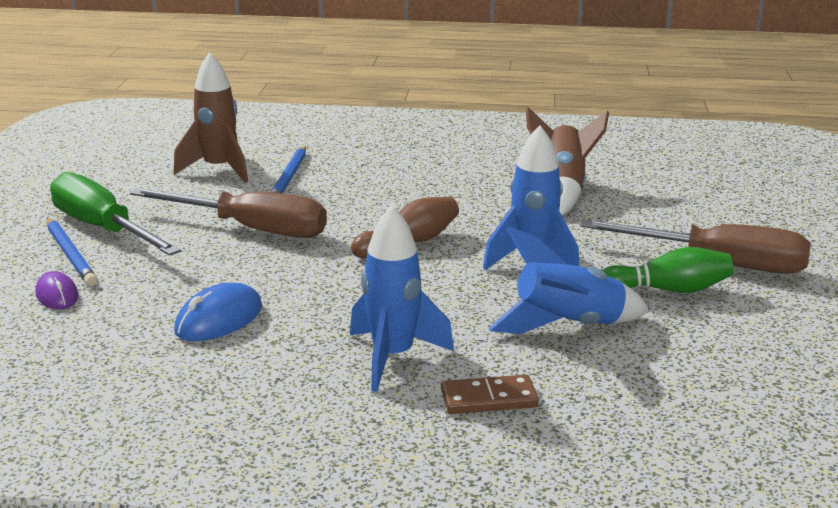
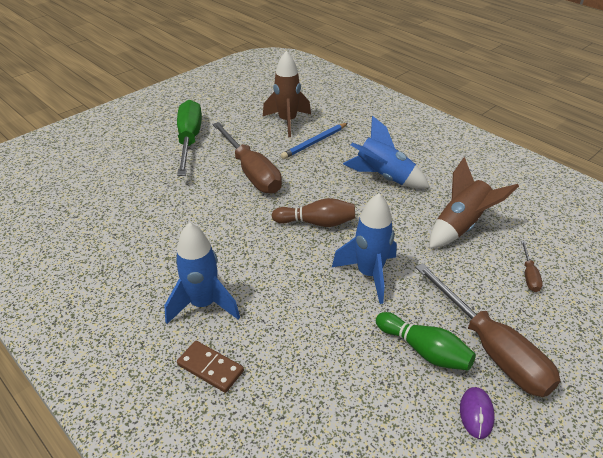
camera: 40 degrees right, 15 degrees up
purple mouse [36,271,78,309] -> purple mouse moved to [460,387,495,439]
blue pencil [47,218,98,286] -> none
blue mouse [174,283,262,341] -> none
blue rocket [488,226,649,334] -> blue rocket moved to [343,116,430,189]
none -> brown screwdriver [521,241,543,292]

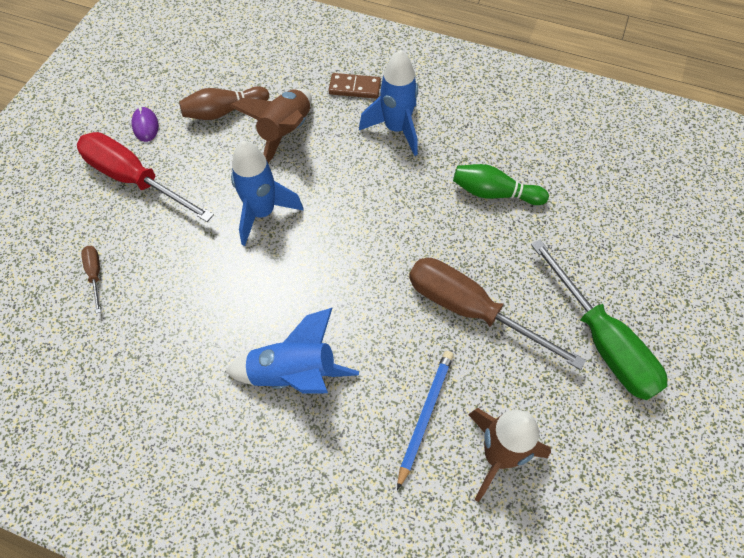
camera: 155 degrees right, 20 degrees up
brown bowling pin [272,198,355,227] -> brown bowling pin moved to [179,86,269,120]
green bowling pin [376,312,476,371] -> green bowling pin moved to [453,164,549,205]
brown screwdriver [415,263,561,397] -> red screwdriver [77,132,214,222]
brown rocket [430,157,519,248] -> brown rocket moved to [229,89,312,163]

